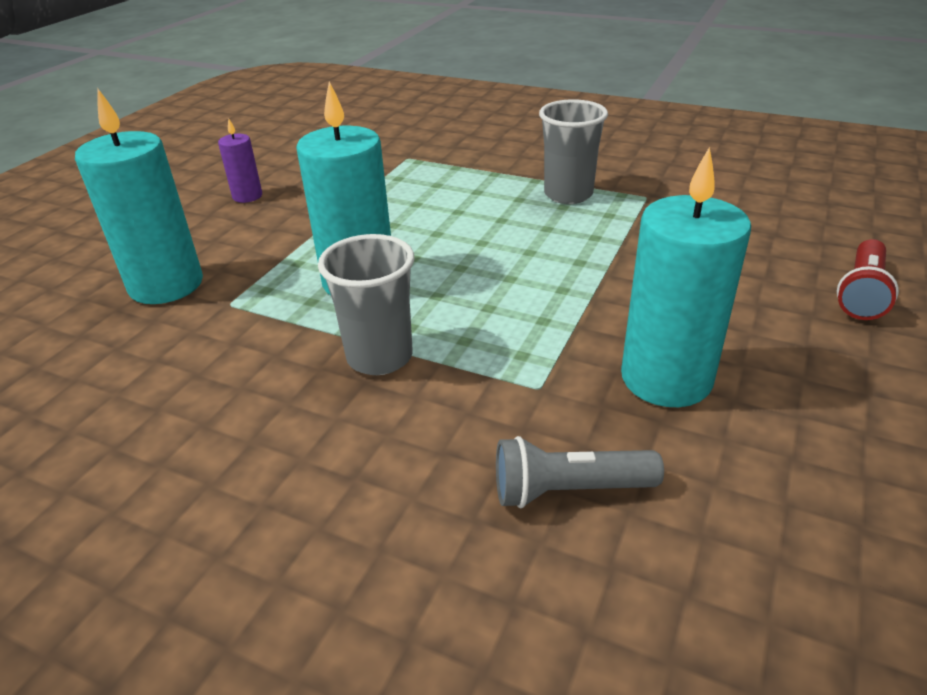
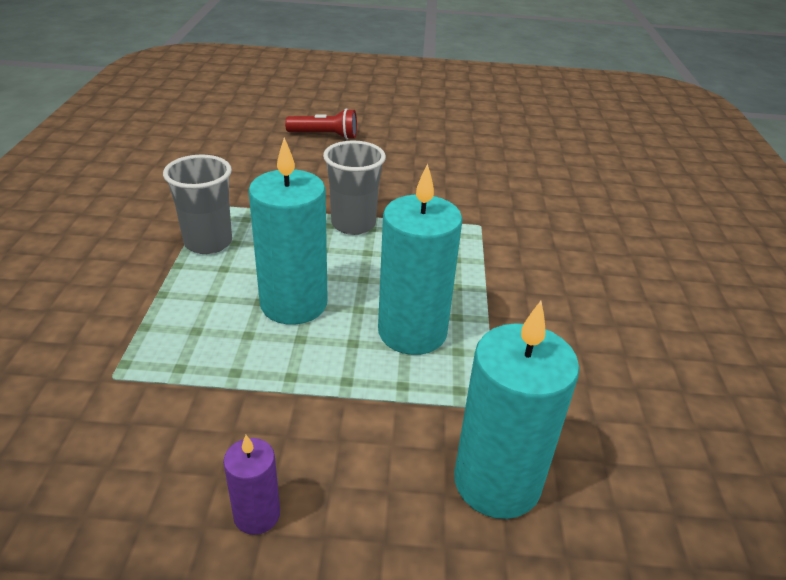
camera: 115 degrees left, 0 degrees up
grey cup [318,234,414,375] -> grey cup moved to [323,140,386,235]
grey flashlight [496,436,664,508] -> none
turquoise candle [621,147,751,407] -> turquoise candle moved to [248,137,328,325]

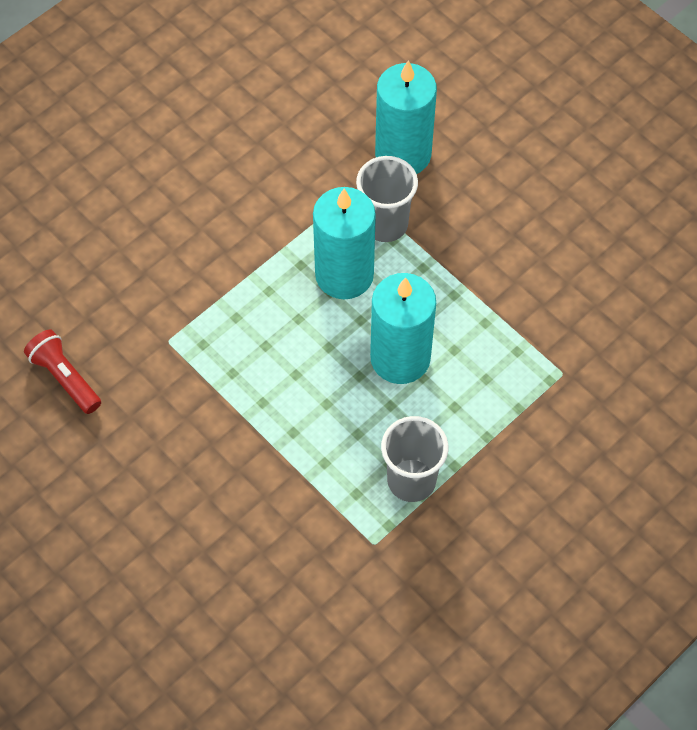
camera: 135 degrees left, 25 degrees up
purple candle [223,435,280,535] -> none
red flashlight [285,108,357,140] -> red flashlight moved to [24,329,101,414]
grey cup [323,140,386,235] -> grey cup moved to [356,156,418,242]

